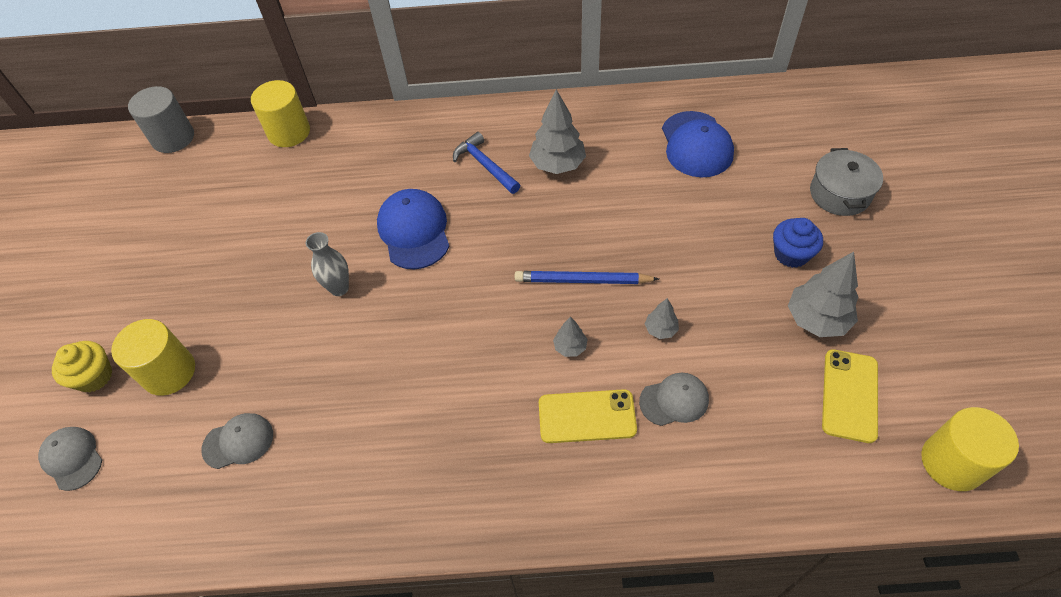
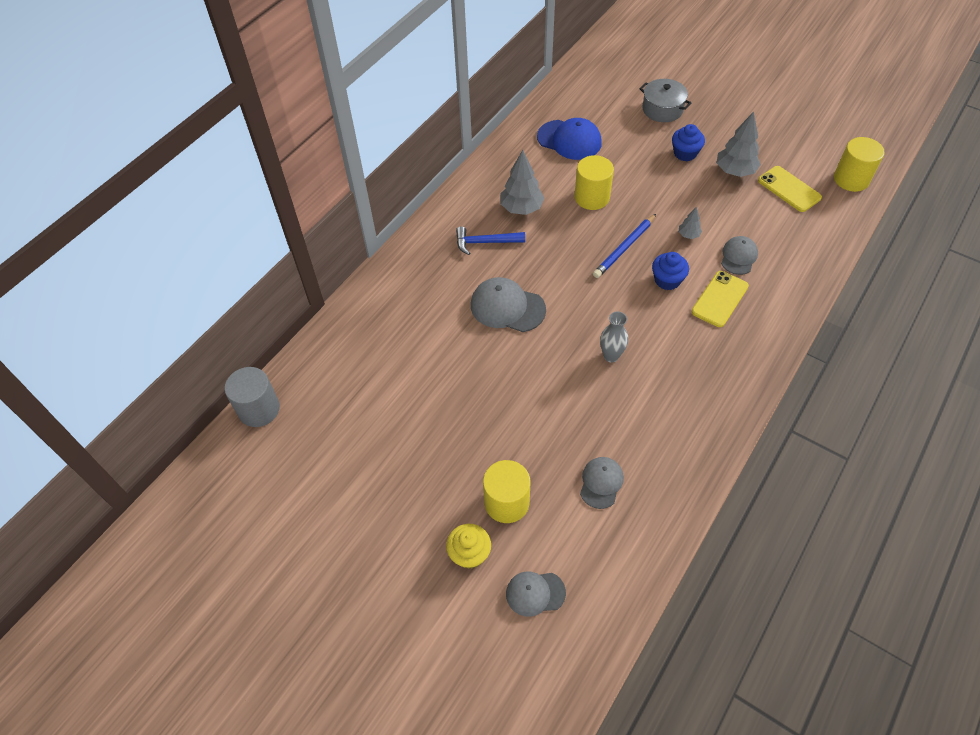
camera: 55 degrees left, 0 degrees up
yellow cylinder [251,80,310,147] -> yellow cylinder moved to [574,155,614,210]
grey vase [306,232,349,296] -> grey vase moved to [600,311,628,362]
blue cap [377,189,450,270] -> grey cap [471,277,546,332]
grey tree [553,317,587,357] -> blue cupcake [652,252,689,290]

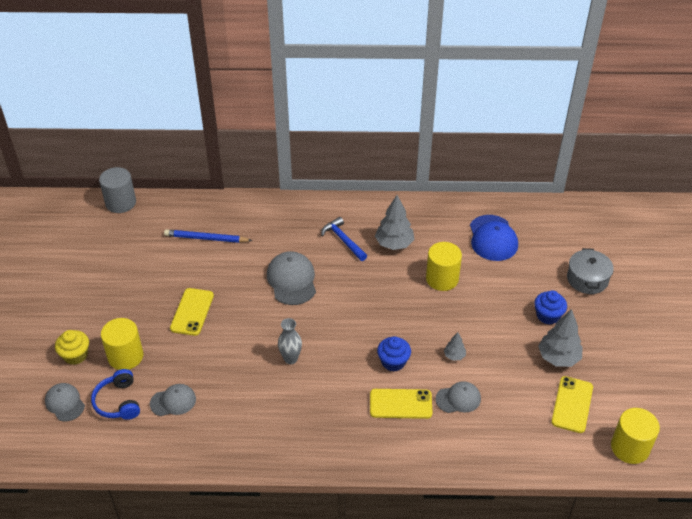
camera: 55 degrees right, 10 degrees down
blue pencil [593,214,656,278] -> blue pencil moved to [164,229,253,243]
none -> blue headphones [91,369,140,420]
none -> yellow phone [170,288,214,336]

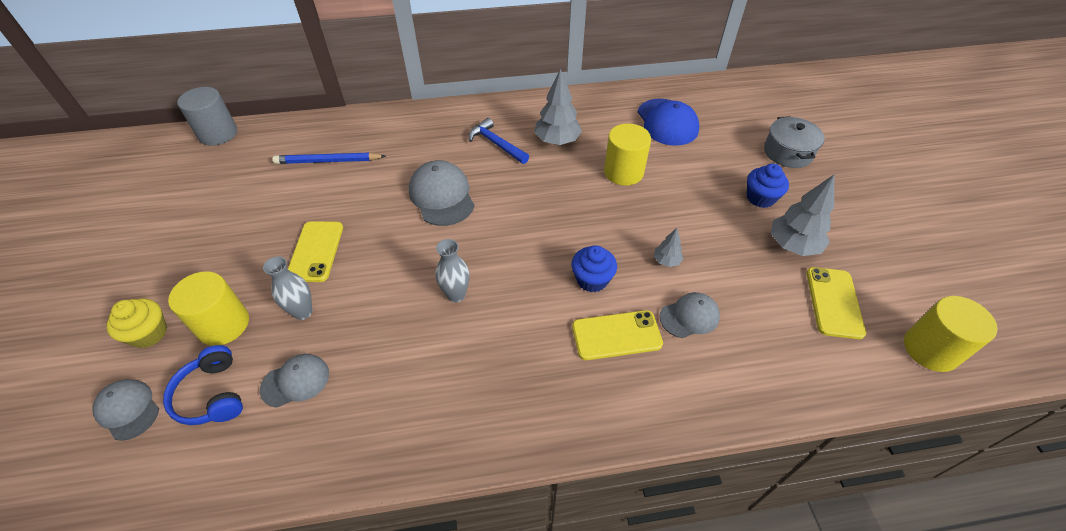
camera: 10 degrees left, 5 degrees up
none -> grey vase [263,256,312,320]

